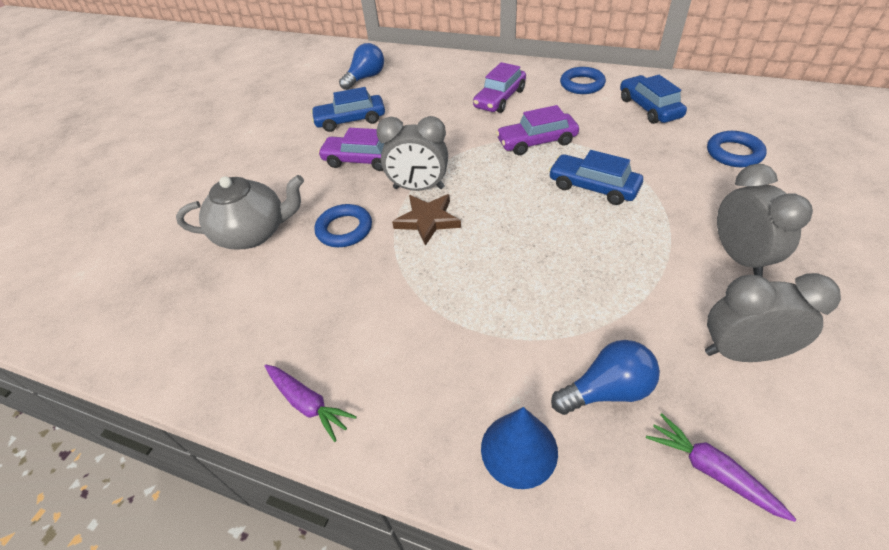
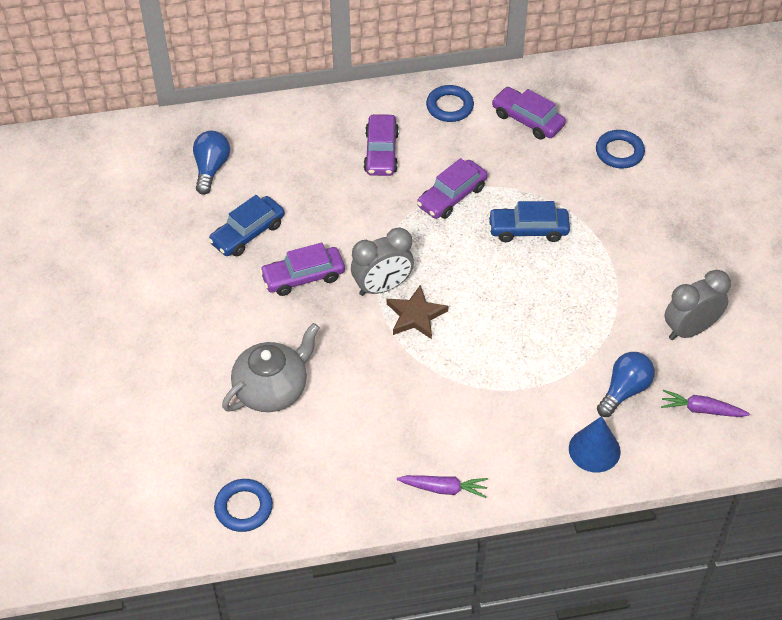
camera: 35 degrees left, 5 degrees up
blue ring [315,204,372,247] -> blue ring moved to [214,479,273,532]
blue car [620,75,687,124] -> purple car [492,87,566,140]
grey clock [717,164,813,277] -> none

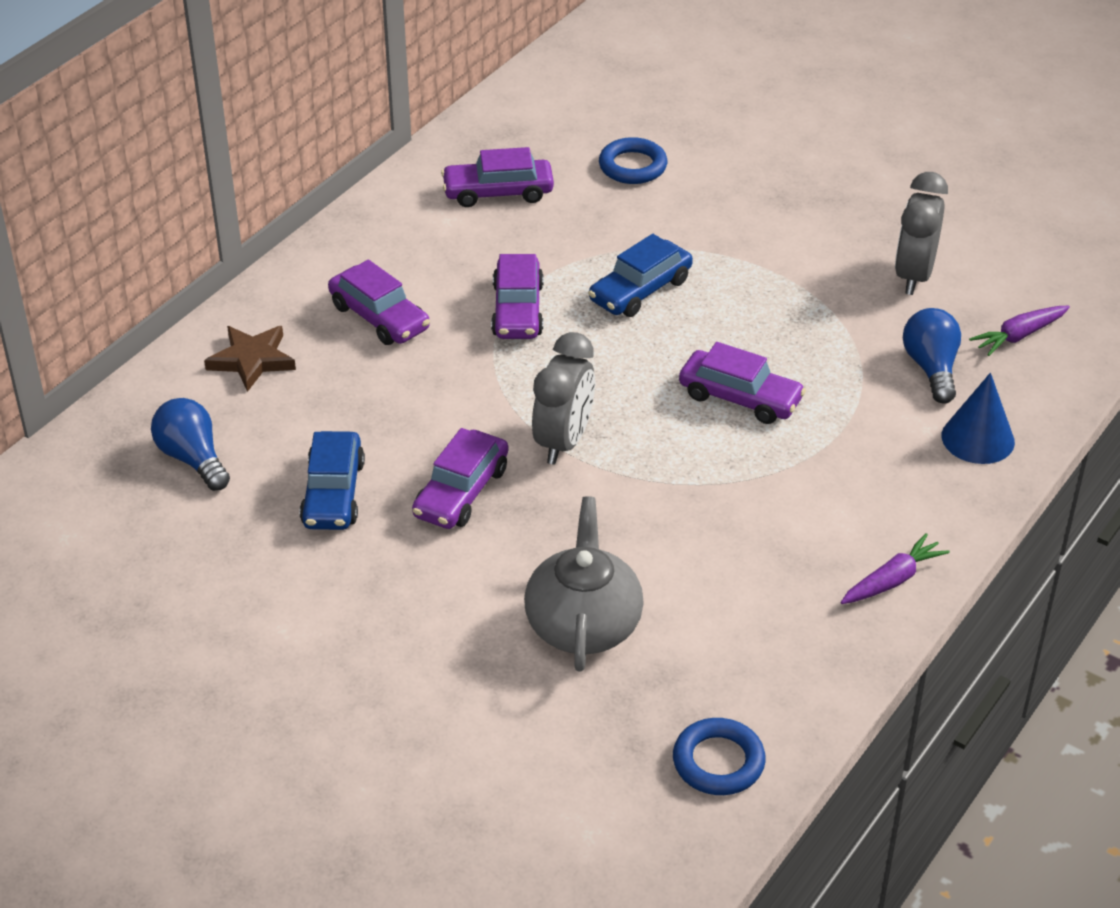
camera: 45 degrees left, 10 degrees down
brown star [387,285,448,339] -> brown star moved to [204,326,296,392]
blue ring [426,85,474,122] -> none
none -> purple car [679,342,806,424]

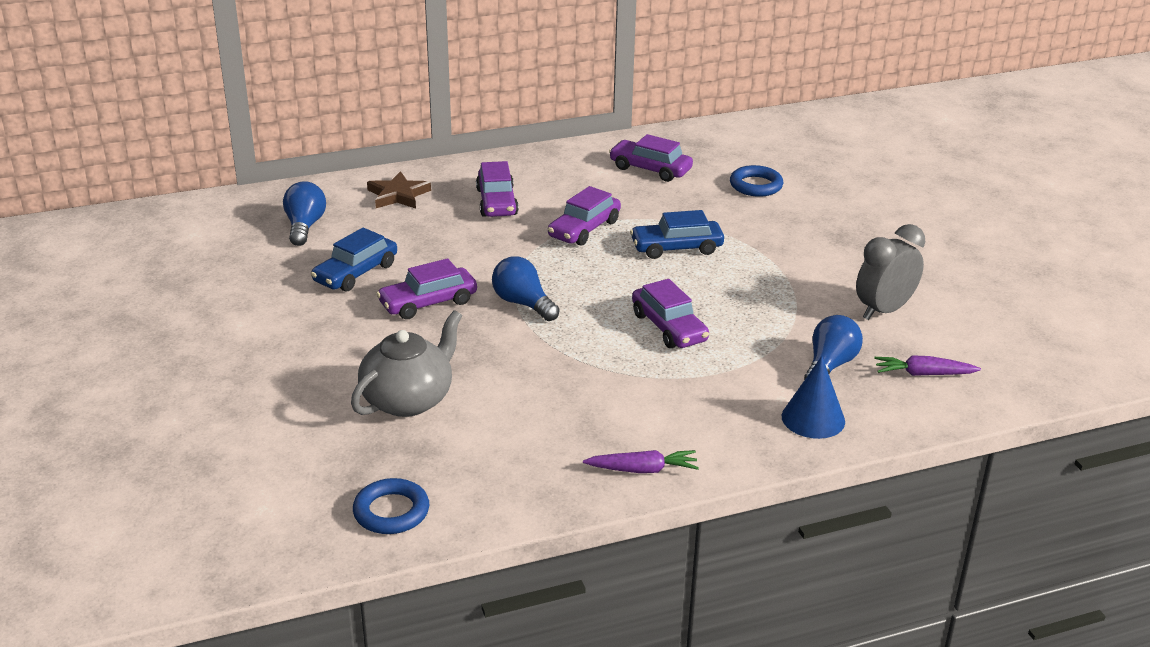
camera: 35 degrees right, 10 degrees down
grey clock [532,332,595,465] -> blue light bulb [492,256,560,321]

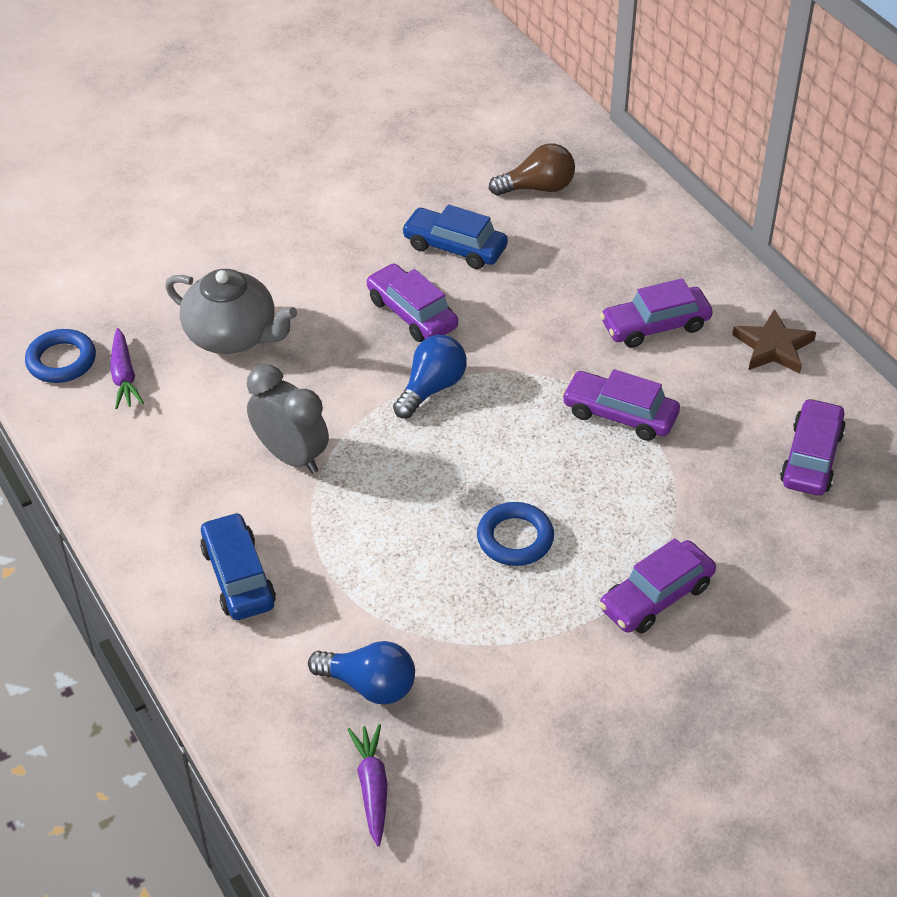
camera: 80 degrees right, 15 degrees up
blue light bulb [283,181,326,246] -> brown light bulb [489,143,575,196]
brown star [367,171,431,209] -> brown star moved to [732,309,816,374]
purple carrot [583,450,699,473] -> purple carrot moved to [110,328,144,409]
blue car [630,210,724,259] -> blue car moved to [200,512,276,620]
purple car [632,279,709,348] -> purple car moved to [599,538,716,633]
blue ring [730,165,783,197] -> blue ring moved to [477,502,554,566]
blue cone [782,356,845,439] -> none
grey clock [856,224,925,320] -> grey clock moved to [247,364,329,474]

